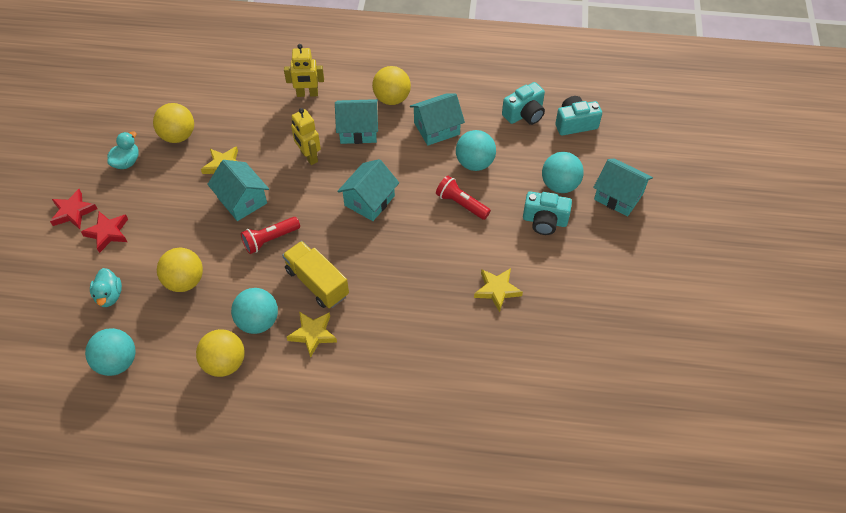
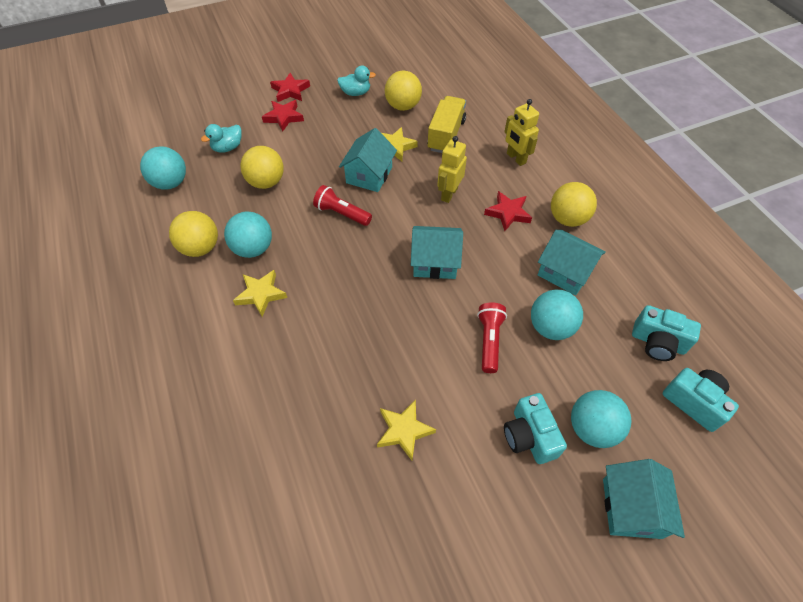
camera: 60 degrees right, 0 degrees up
yellow truck [282,241,349,308] -> yellow truck moved to [427,96,466,153]
turquoise house [335,99,378,144] -> red star [484,191,532,231]

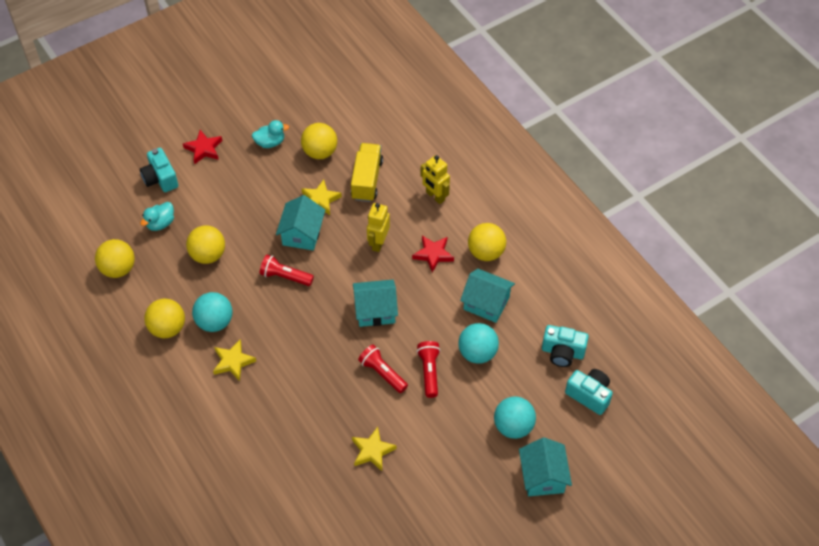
camera: 10 degrees left, 0 degrees up
turquoise ball [140,146,186,190] -> yellow ball [95,239,135,278]
red star [262,100,304,131] -> none
turquoise camera [504,393,567,464] -> turquoise camera moved to [140,148,178,192]
none -> red flashlight [358,345,408,393]

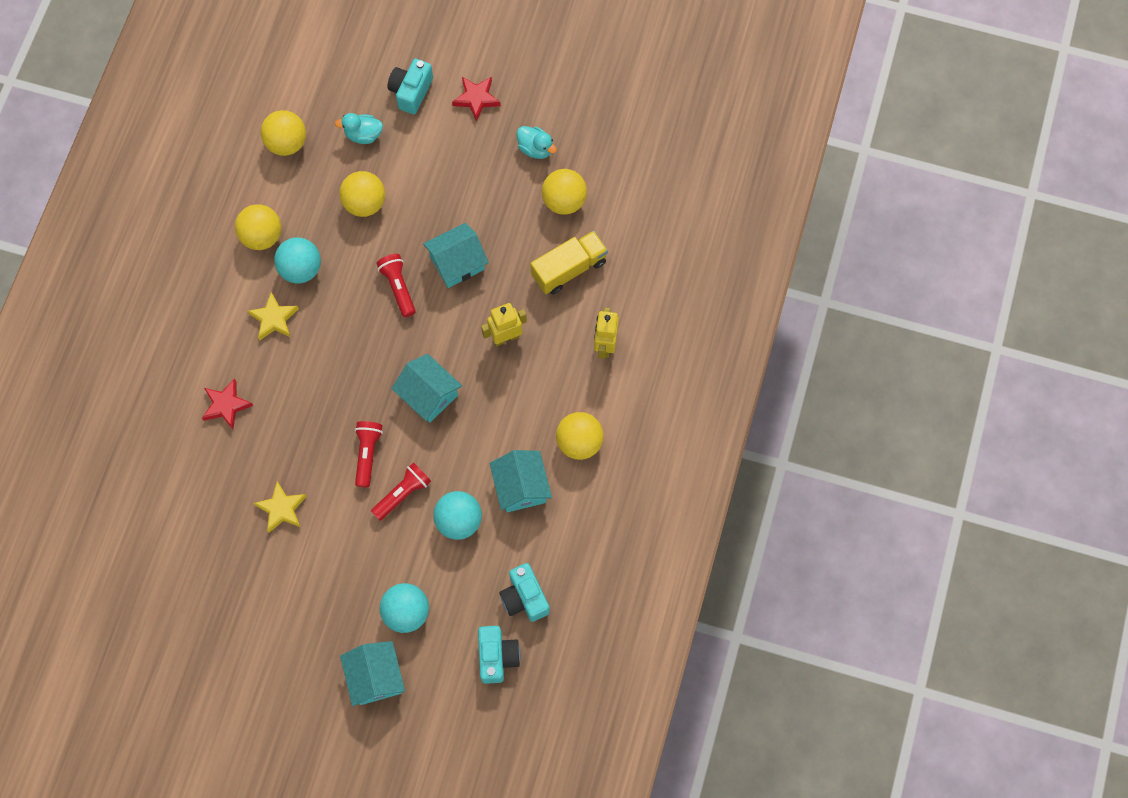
camera: 50 degrees right, 15 degrees up
yellow star [302,179,342,215] -> none
red star [412,236,454,273] -> red star moved to [202,379,253,429]
turquoise house [519,437,572,496] -> turquoise house turned 60 degrees counterclockwise [340,641,405,706]

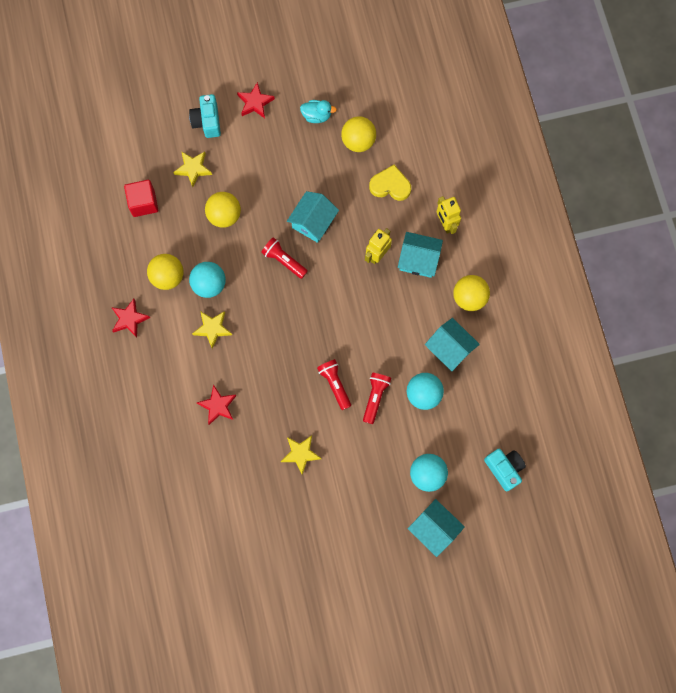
camera: 30 degrees left, 5 degrees up
yellow ball [261,110,306,156] -> red cube [124,180,158,217]
turquoise duck [335,113,383,144] -> yellow star [173,151,212,187]
turquoise house [391,354,462,423] -> turquoise house moved to [398,232,443,278]
turquoise camera [499,563,550,622] -> none
yellow truck [530,231,608,295] -> yellow heart [369,165,411,201]
none -> red star [111,299,150,337]

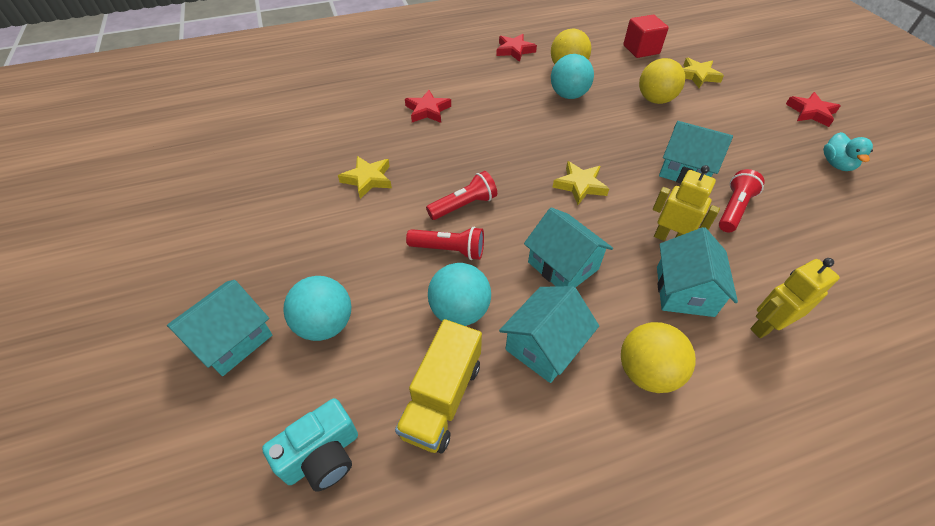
camera: 85 degrees right, 25 degrees down
turquoise camera [189,94,221,138] -> none
yellow star [192,311,232,349] -> yellow star moved to [552,161,609,205]
red flashlight [261,237,308,279] -> red flashlight moved to [719,169,765,232]
yellow ball [341,116,376,152] -> none
yellow heart [369,165,411,201] -> none
none -> yellow truck [395,319,482,453]
none -> turquoise house [524,207,613,288]

